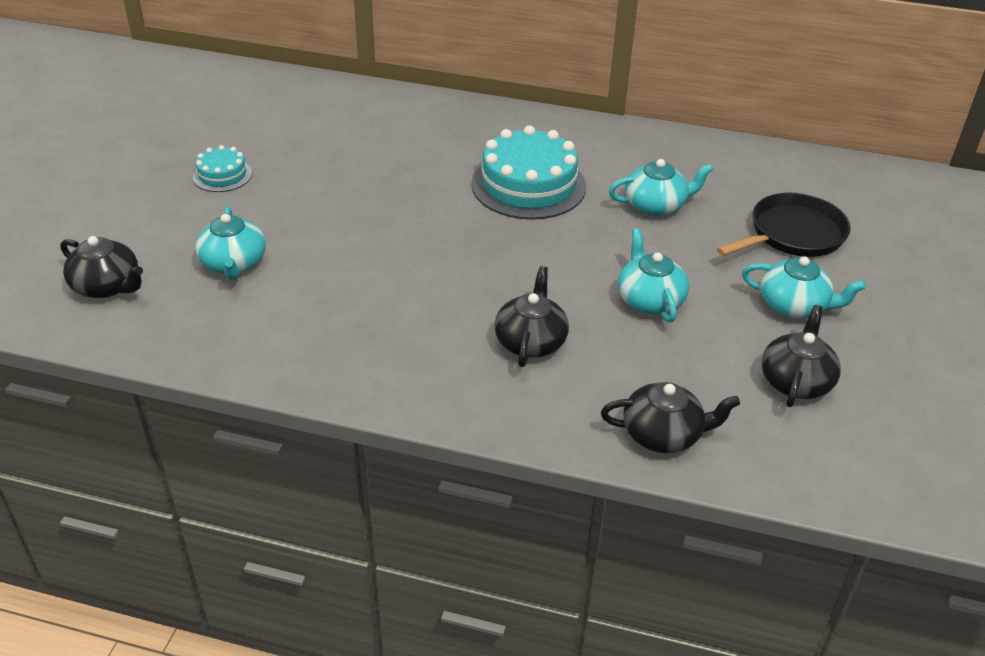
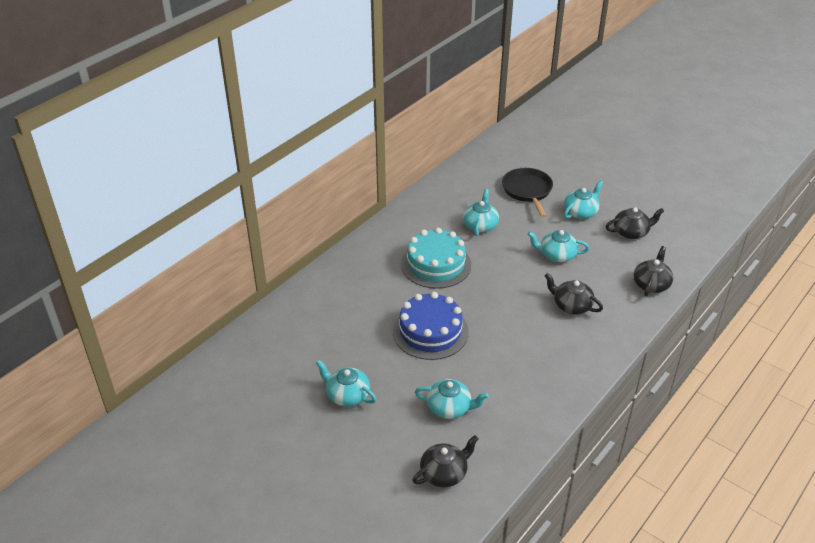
camera: 65 degrees left, 0 degrees up
turquoise cake [193,145,252,192] -> turquoise teapot [316,360,377,407]
black teapot [761,305,841,407] -> black teapot turned 120 degrees clockwise [606,207,664,239]
none -> blue cake [393,292,469,360]

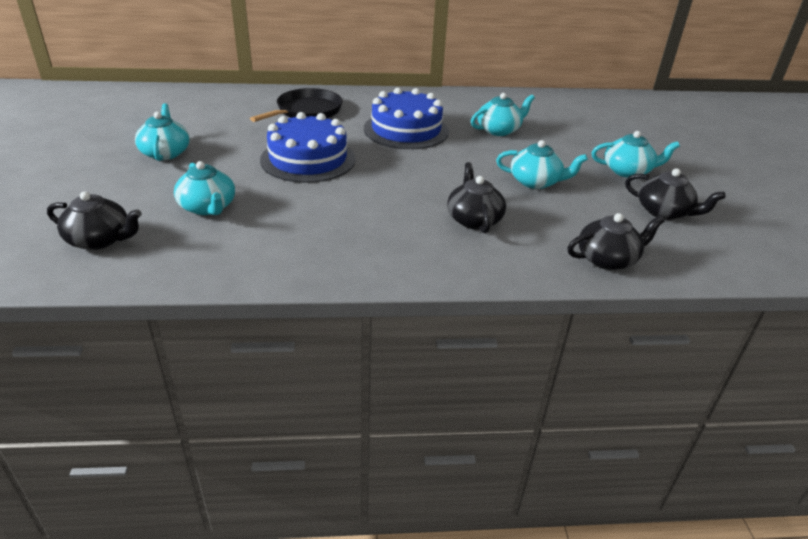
camera: 45 degrees right, 5 degrees down
turquoise cake [401,228,471,289] -> blue cake [364,88,449,149]
black pan [502,168,553,218] -> black pan moved to [250,88,343,122]
turquoise teapot [527,230,589,262] -> turquoise teapot turned 135 degrees clockwise [496,140,588,189]

